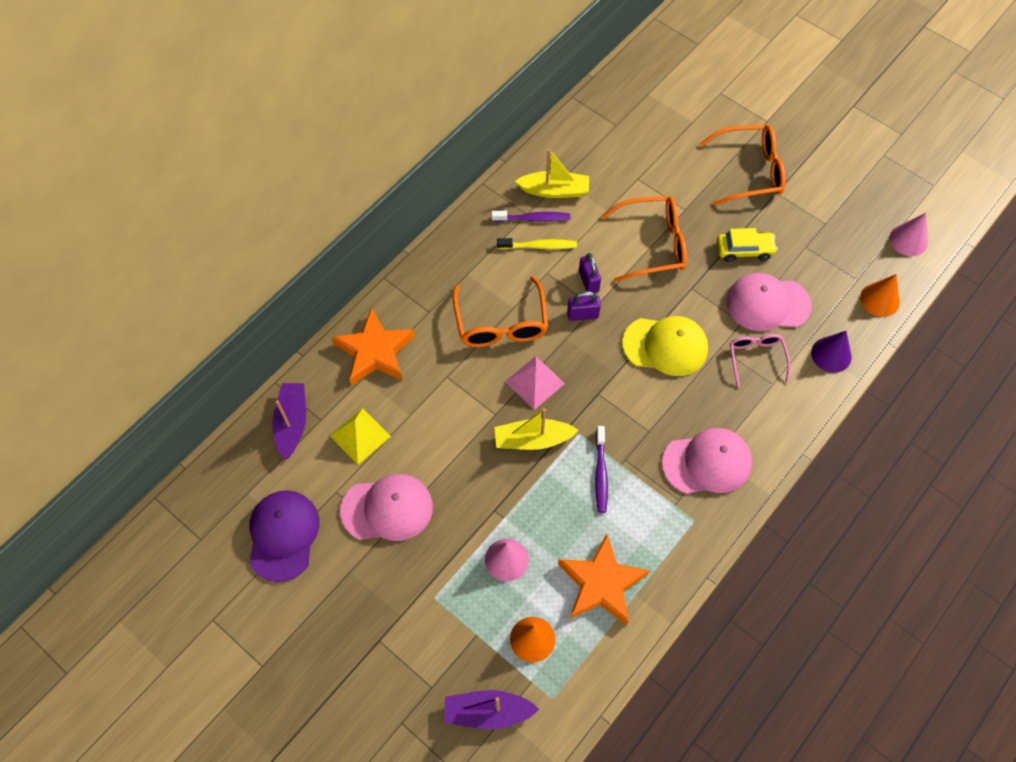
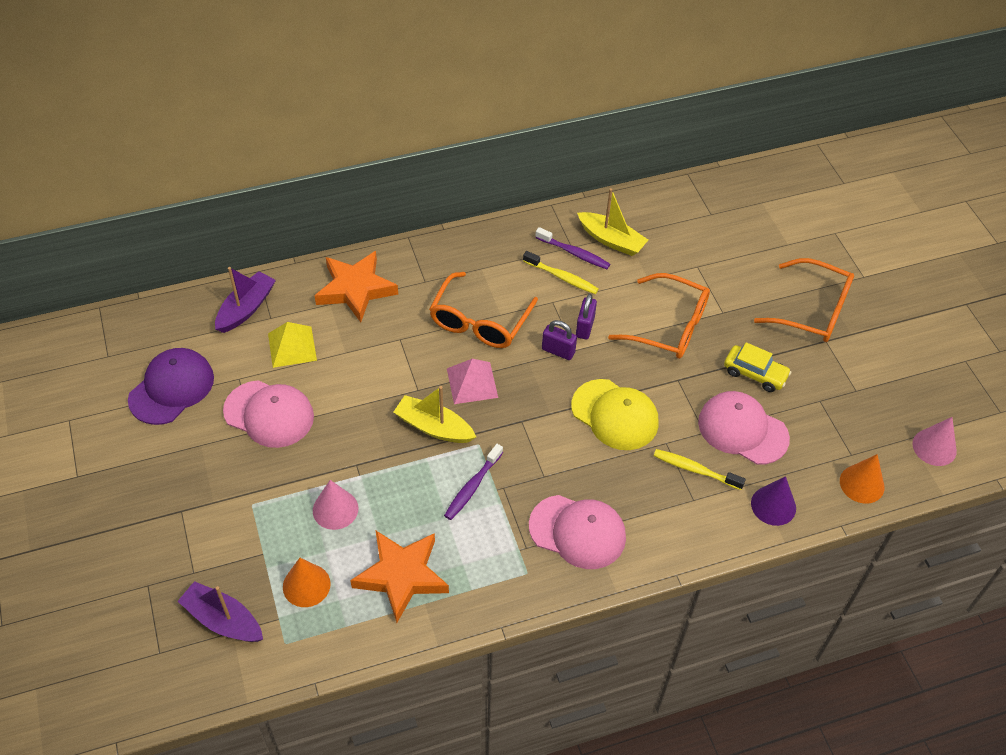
camera: 30 degrees right, 10 degrees down
pink glasses [730,334,791,387] -> yellow toothbrush [654,449,746,490]

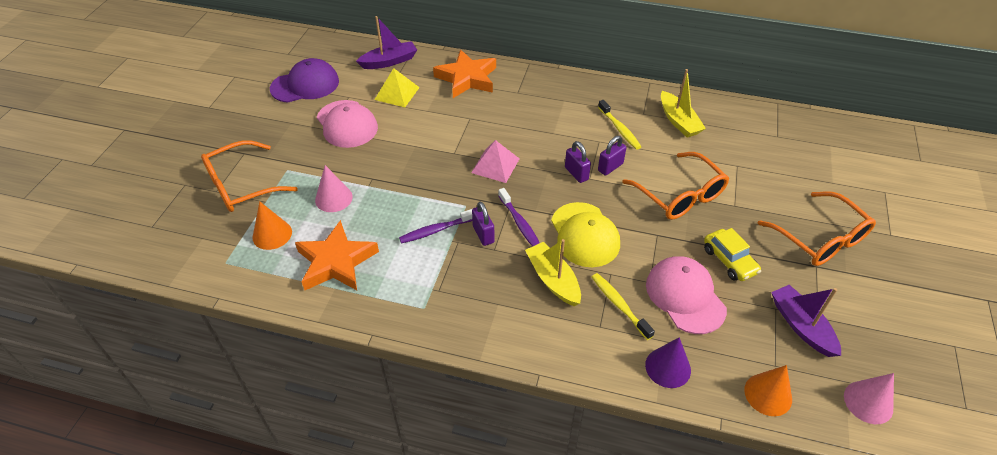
camera: 35 degrees right, 5 degrees down
purple boat [178,581,263,642] -> purple boat moved to [771,285,841,357]
yellow boat [394,386,476,443] -> yellow boat moved to [525,239,581,306]
orange glasses [429,272,538,348] -> orange glasses moved to [201,140,298,212]
pink cap [529,495,626,569] -> none
purple toothbrush [535,227,610,269] -> purple toothbrush moved to [498,188,540,247]
none -> purple padlock [472,201,494,246]

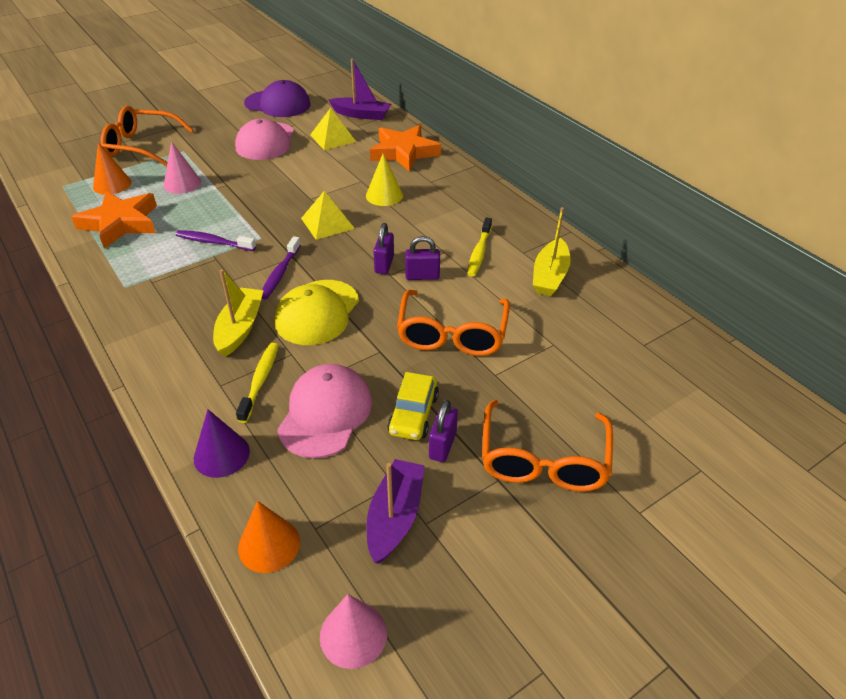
camera: 40 degrees right, 5 degrees down
pink pyramid [471,140,520,183] -> yellow pyramid [301,191,355,240]
purple padlock [472,201,494,246] -> purple padlock moved to [429,400,458,462]
none -> yellow cone [366,154,403,206]

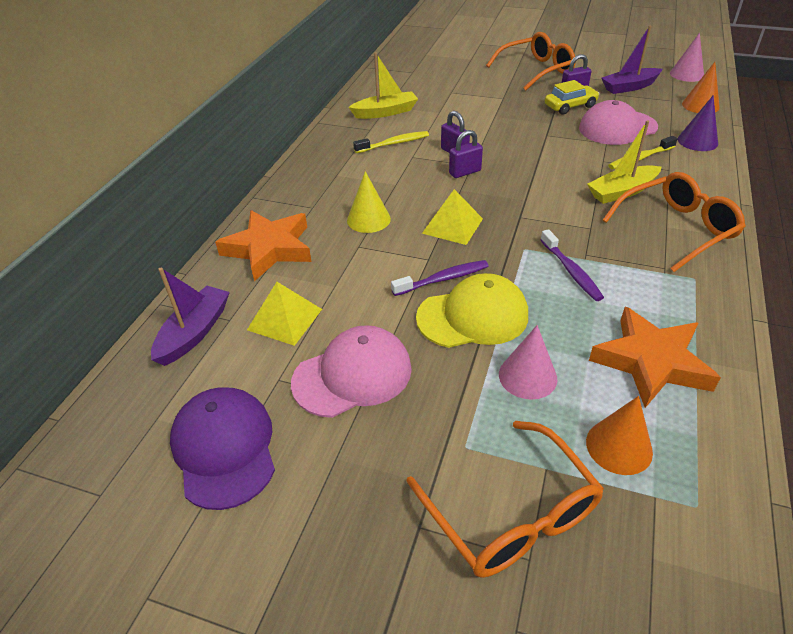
camera: 125 degrees left, 0 degrees up
purple toothbrush [261,236,301,299] -> purple toothbrush moved to [391,260,489,296]
yellow cap [275,280,359,345] -> yellow cap moved to [416,273,528,348]
purple boat [329,59,391,120] -> purple boat turned 45 degrees clockwise [151,267,230,366]
orange glasses [397,290,510,356] -> orange glasses moved to [603,172,746,272]

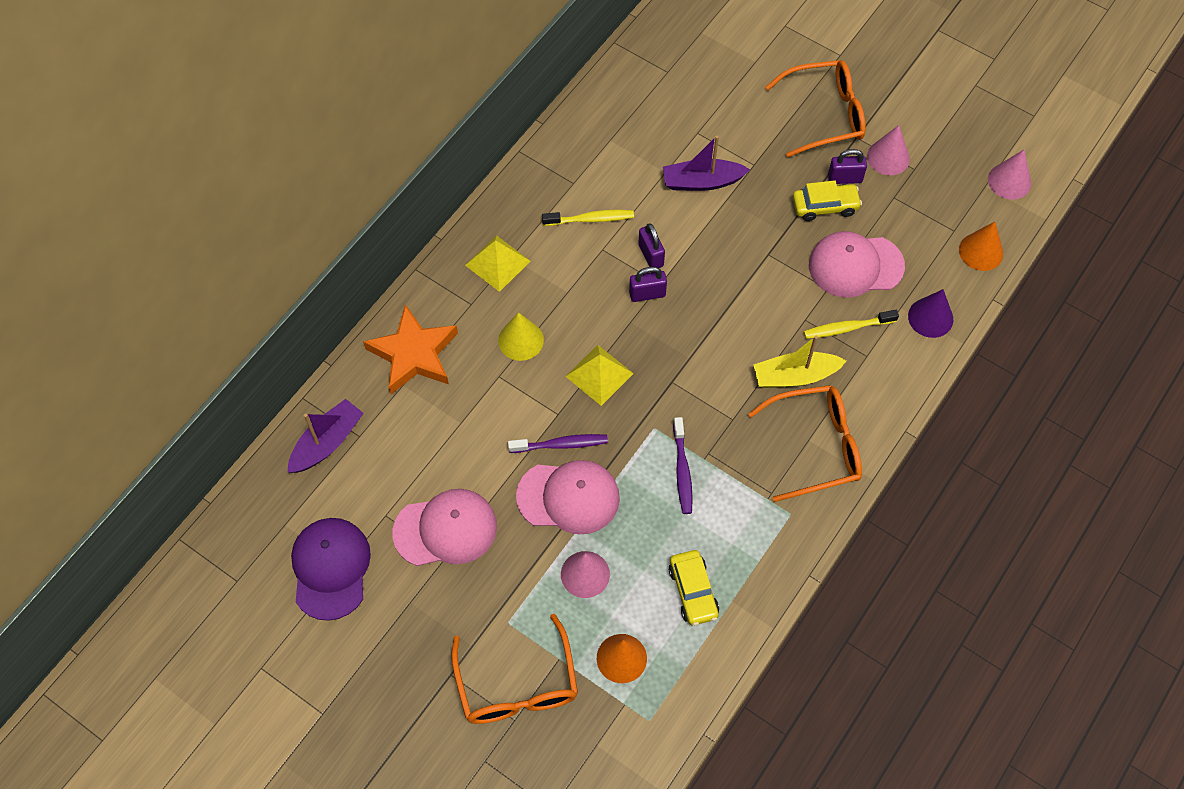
camera: 15 degrees right, 20 degrees up
yellow pyramid [247,282,322,346] -> yellow pyramid moved to [465,235,531,292]
yellow boat [348,52,418,119] -> none
yellow cap [416,273,528,348] -> pink cap [516,460,620,534]
orange star [589,307,721,408] -> yellow car [669,550,719,626]
purple boat [602,26,662,94] -> purple boat moved to [663,136,750,191]
none -> pink cone [867,125,910,175]

